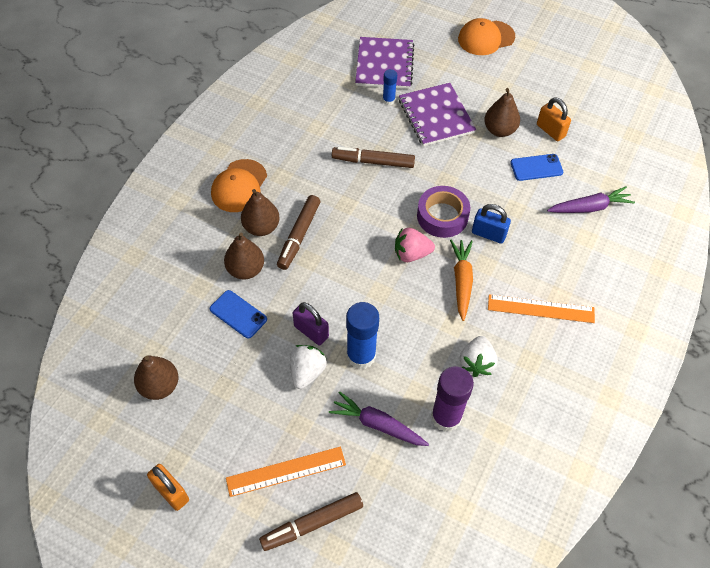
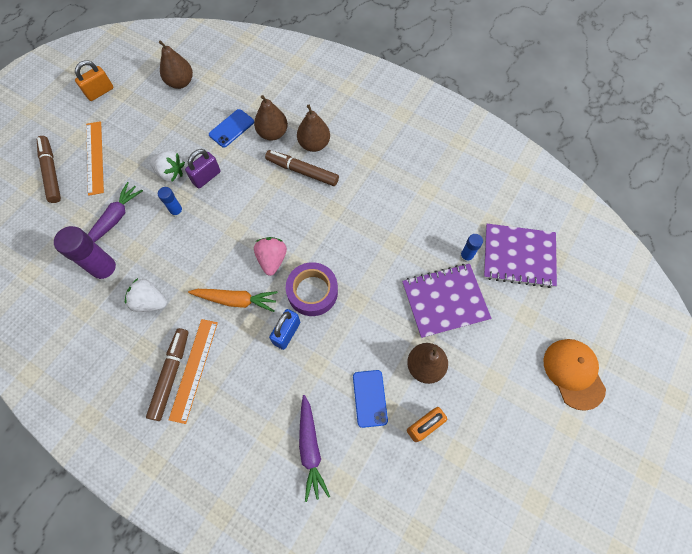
camera: 95 degrees right, 10 degrees up
orange cap [211,159,267,212] -> none
brown marker [332,147,415,168] -> brown marker moved to [146,328,188,421]
blue glue stick [346,302,379,369] -> blue glue stick [158,187,184,218], size x0.53

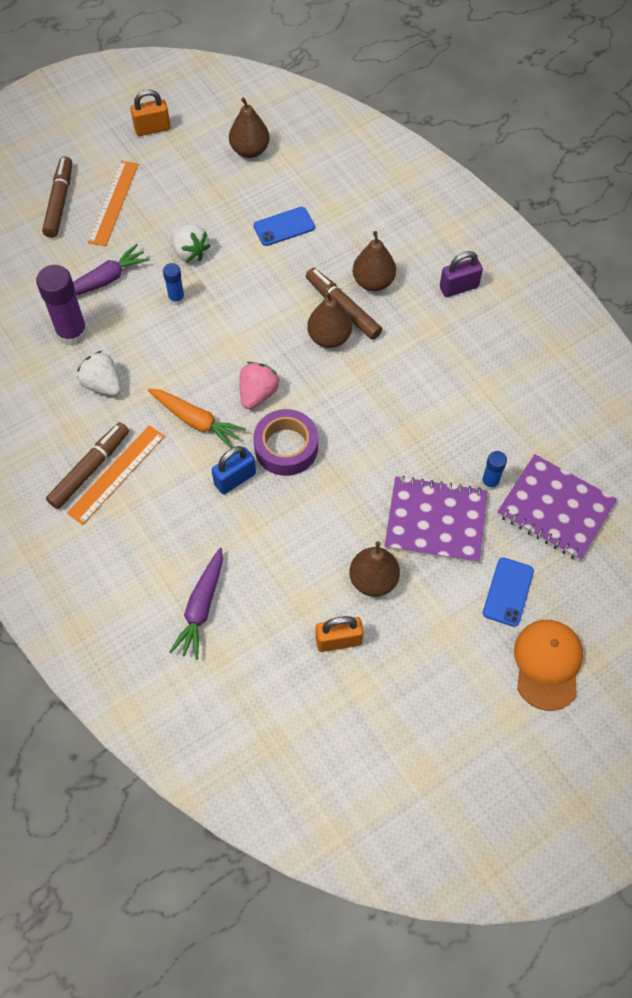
camera: 25 degrees right, 5 degrees down
purple padlock [185,149,221,188] -> purple padlock moved to [440,251,483,297]
brown pear [254,95,288,141] -> brown pear moved to [307,292,352,348]
blue phone [353,370,388,428] -> blue phone moved to [483,557,534,627]

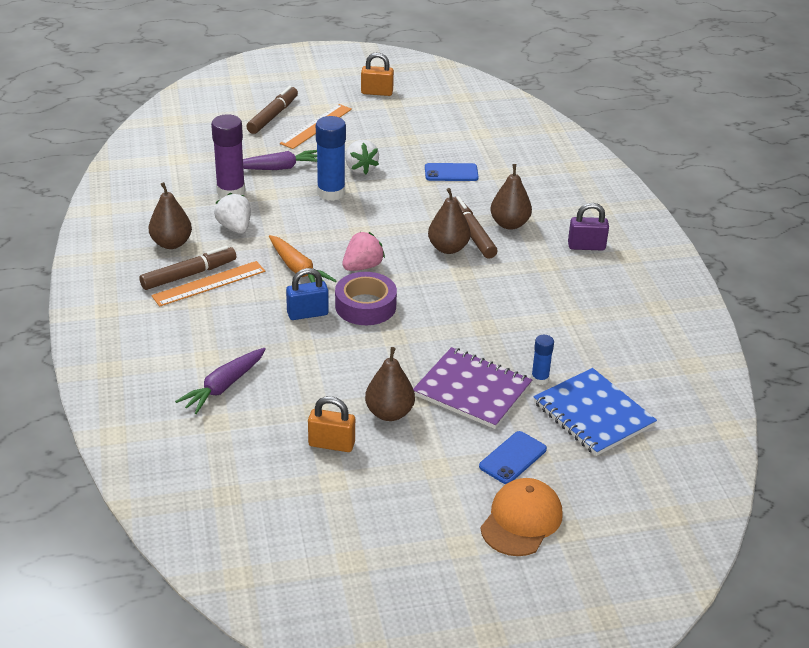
camera: 20 degrees right, 25 degrees down
blue glue stick [163,263,185,305] -> blue glue stick [316,116,346,201], size x1.89
brown pear [229,97,270,158] -> brown pear moved to [148,182,192,249]
purple notebook [497,454,617,561] -> blue notebook [533,368,657,456]

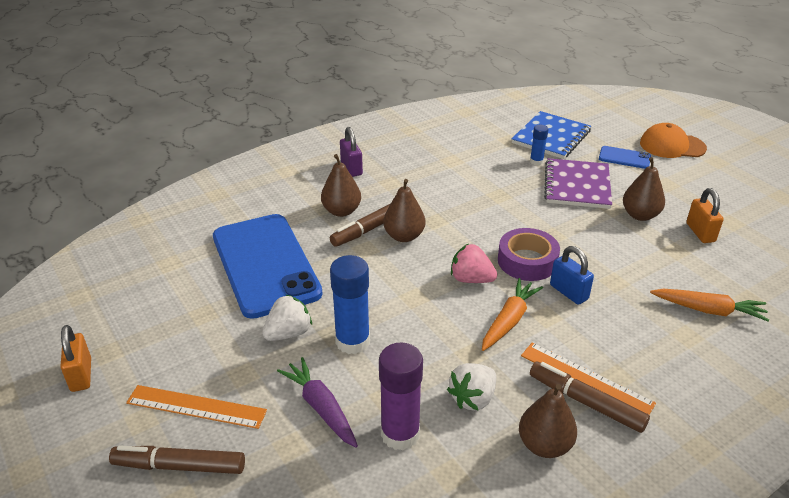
camera: 110 degrees left, 0 degrees up
purple carrot [175,348,266,414] -> orange carrot [650,289,769,321]
blue phone [425,163,479,181] -> blue phone [213,214,323,319], size x2.41

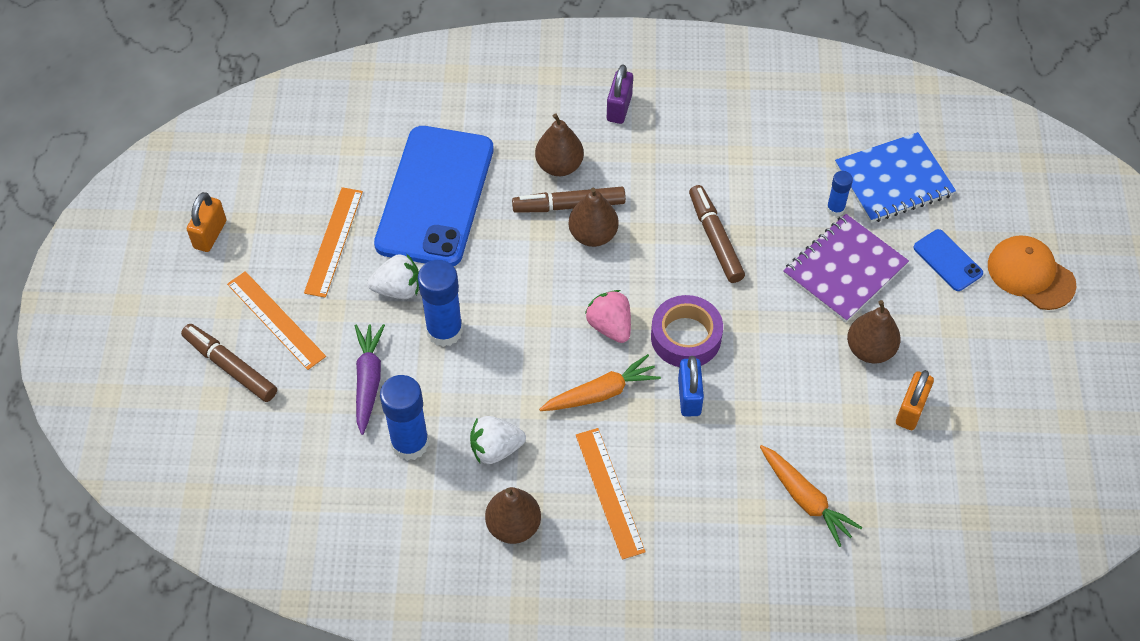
camera: 35 degrees right, 20 degrees up
purple glue stick [379,343,423,450] -> blue glue stick [380,375,429,461]
brown marker [530,362,650,433] -> brown marker moved to [689,185,745,283]
none -> orange ruler [304,187,363,298]

